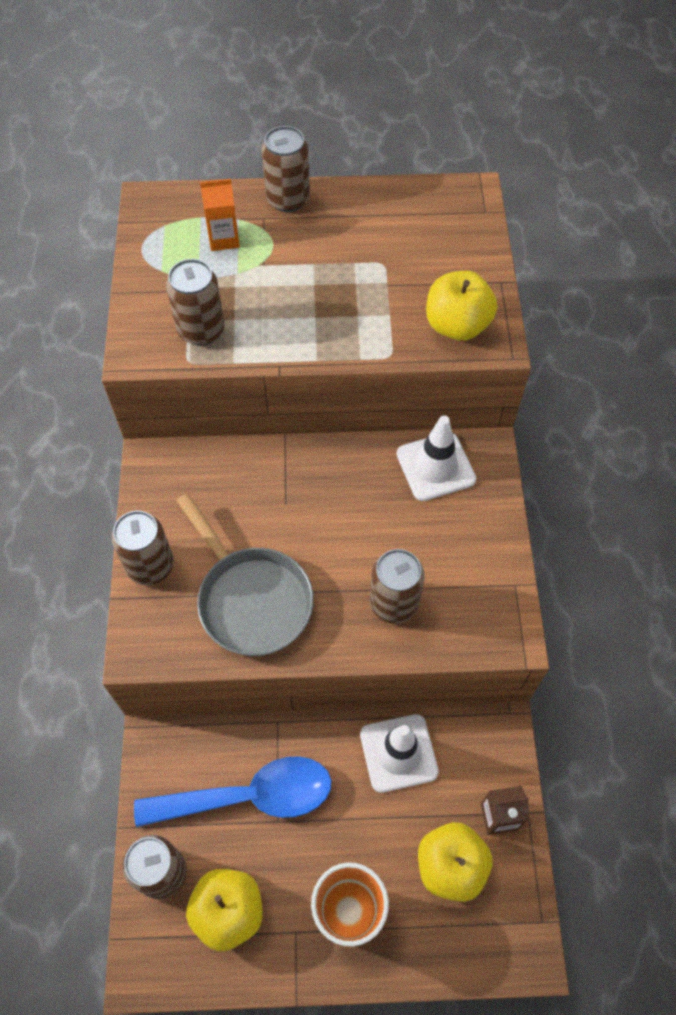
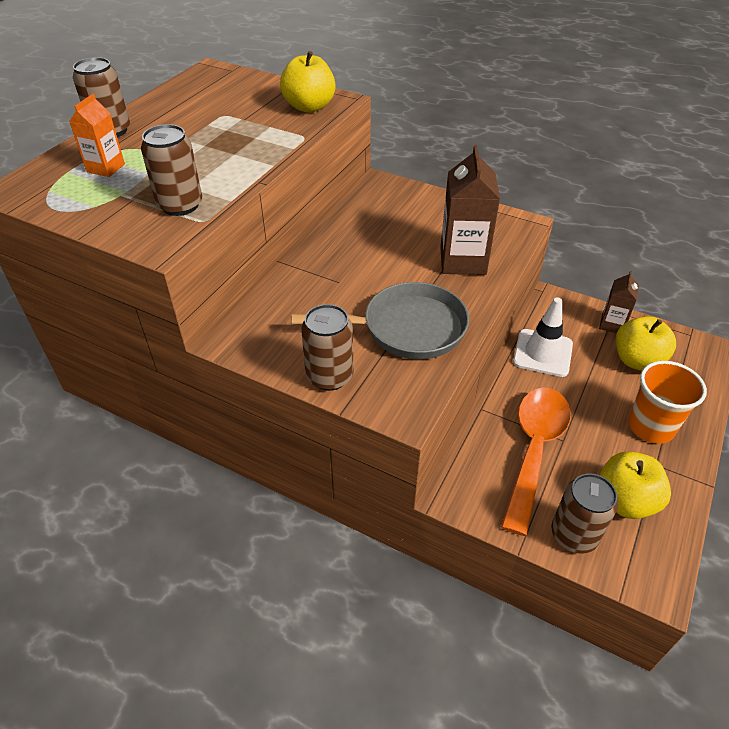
camera: 60 degrees left, 15 degrees down
blue spoon [134,756,331,827] -> orange spoon [501,388,571,536]
brown can [370,549,425,624] -> brown carton [440,145,500,275]
white traffic cone [397,416,476,501] -> none

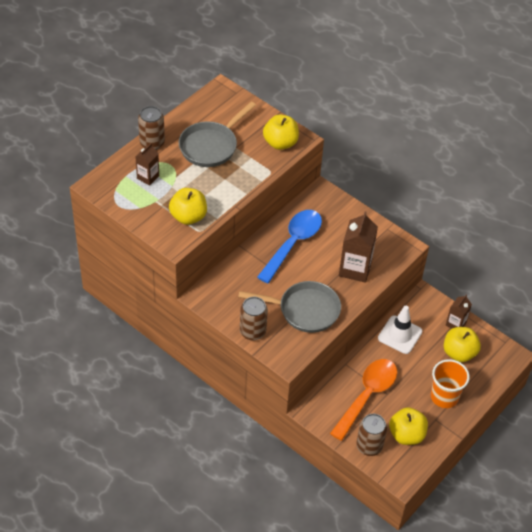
camera: 10 degrees right, 5 degrees up
orange carton [69,94,125,177] -> brown carton [135,143,159,186]
brown can [141,124,202,216] -> yellow apple [169,188,207,225]
none -> grey pan [179,102,256,167]
none -> blue spoon [257,210,322,283]

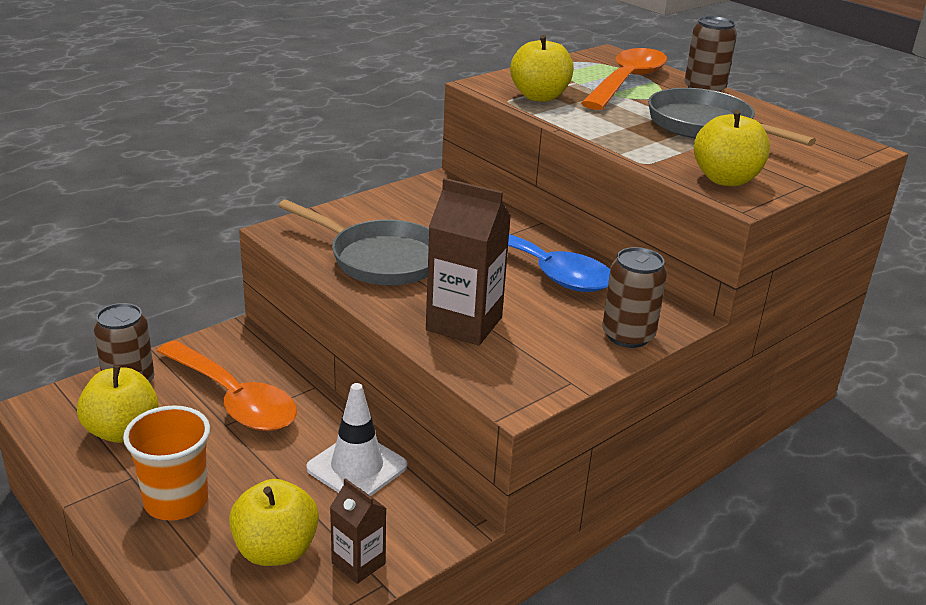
camera: 100 degrees right, 20 degrees down
brown carton [135,143,159,186] -> orange spoon [581,48,667,110]
grey pan [238,281,341,333] -> grey pan turned 75 degrees counterclockwise [278,200,429,285]
brown can [240,297,268,341] -> brown can moved to [602,247,667,348]

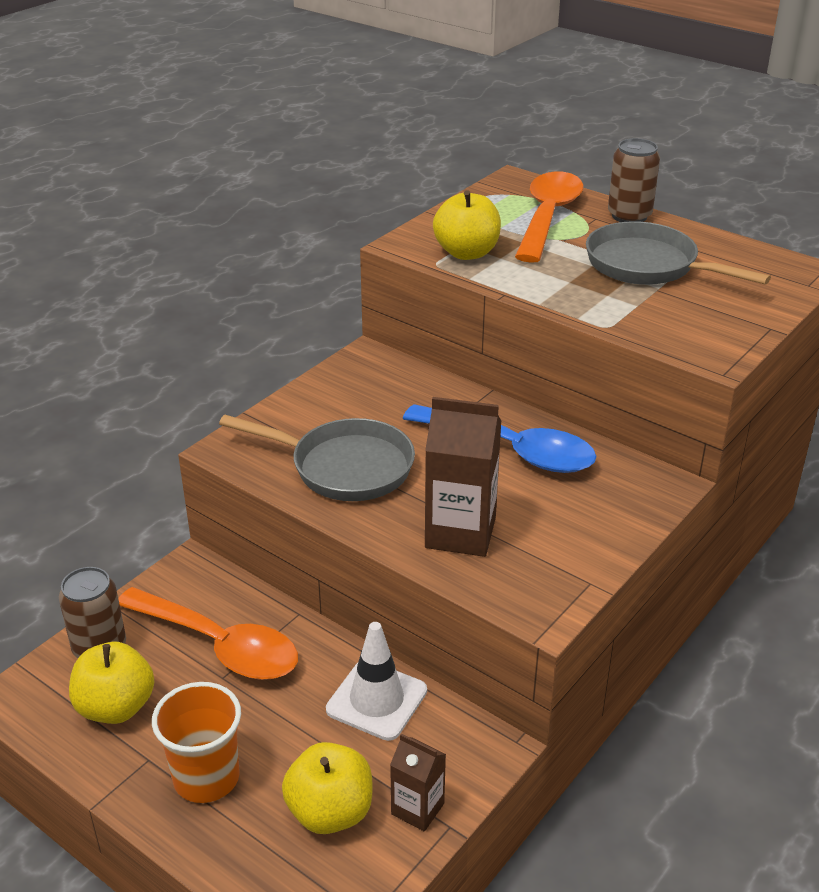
camera: 10 degrees left, 5 degrees up
brown can [602,247,667,348] -> none
yellow apple [694,110,770,186] -> none

